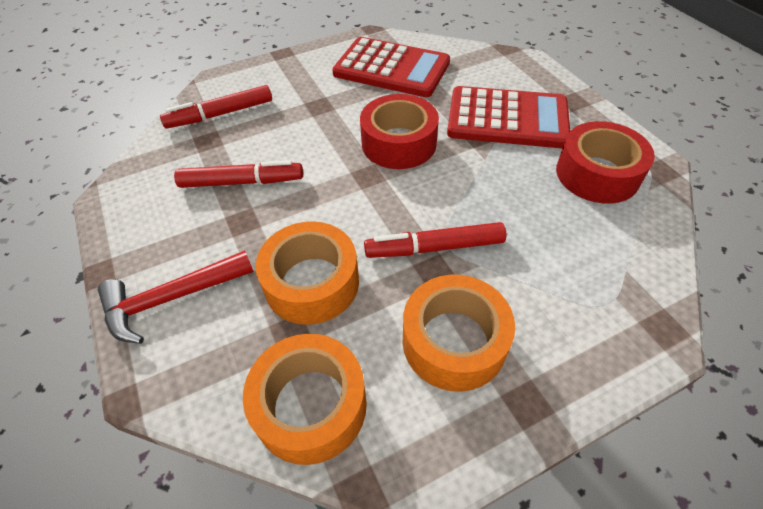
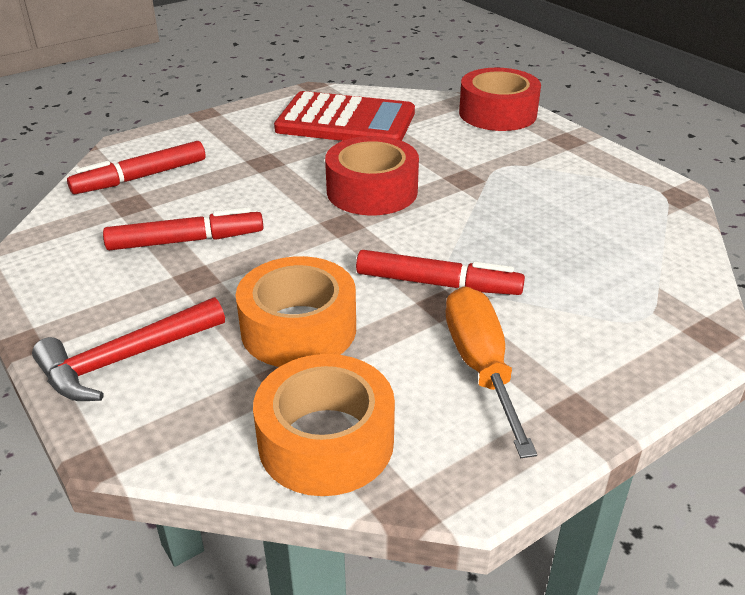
camera: 10 degrees left, 15 degrees down
red marker [364,222,506,258] -> red marker turned 150 degrees counterclockwise [356,250,525,295]
orange tape [403,275,515,392] -> orange screwdriver [445,286,537,458]
red calculator [447,86,570,149] -> none
red tape [556,121,655,204] -> red tape moved to [459,68,541,131]

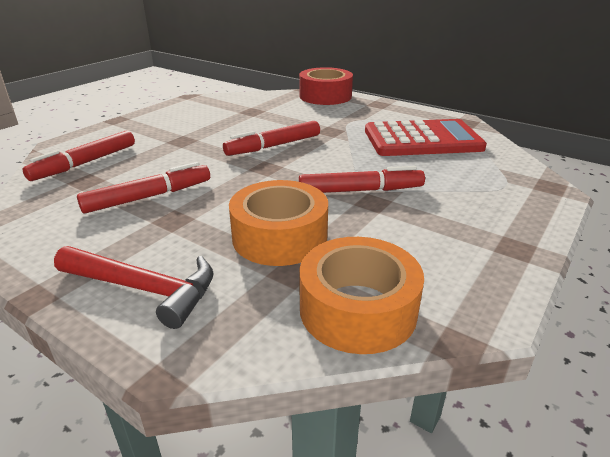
camera: 20 degrees left, 5 degrees down
red hammer [32,297,225,401] -> red hammer turned 105 degrees counterclockwise [54,246,214,329]
red calculator [274,91,415,141] -> red calculator moved to [365,119,487,156]
red tape [325,136,419,215] -> red marker [223,121,320,156]
orange screwdriver [445,286,537,458] -> none

